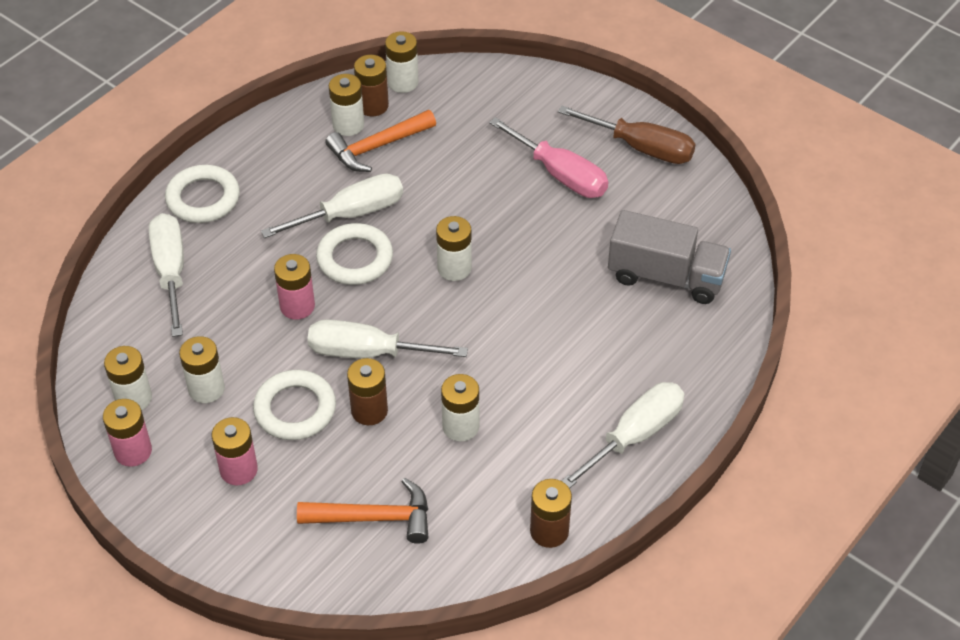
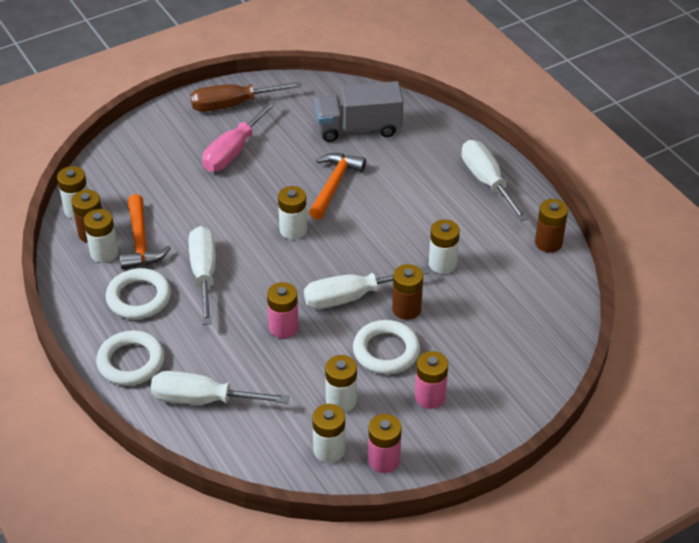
camera: 70 degrees left, 5 degrees down
orange hammer [297,478,428,544] -> orange hammer moved to [309,153,366,220]
white screwdriver [307,319,468,358] -> white screwdriver turned 45 degrees clockwise [304,267,430,309]
white ring [316,223,393,285] -> white ring moved to [106,268,171,319]
pink screwdriver [489,117,608,198] -> pink screwdriver turned 150 degrees clockwise [202,100,277,172]
brown screwdriver [558,106,696,164] -> brown screwdriver turned 150 degrees counterclockwise [190,82,302,112]
grey truck [608,210,731,304] -> grey truck turned 135 degrees counterclockwise [315,81,403,142]

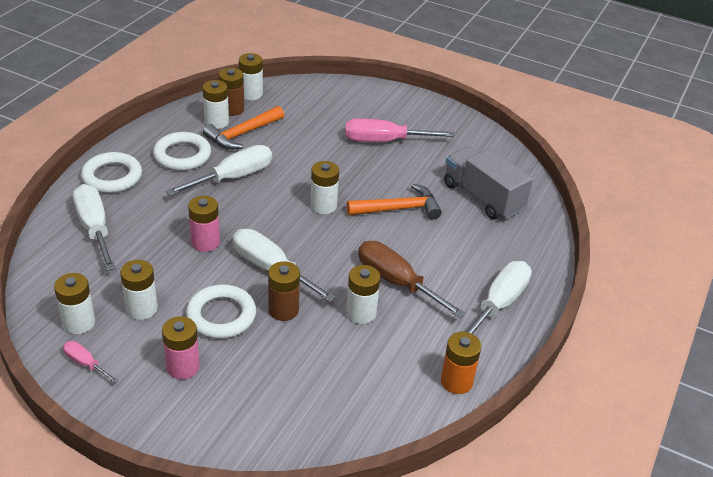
camera: 55 degrees right, 5 degrees down
brown screwdriver [190,82,302,112] -> brown screwdriver moved to [358,241,466,318]
pink battery [368,414,402,473] -> pink screwdriver [63,341,119,383]
brown battery [535,199,568,253] -> orange battery [441,332,481,394]

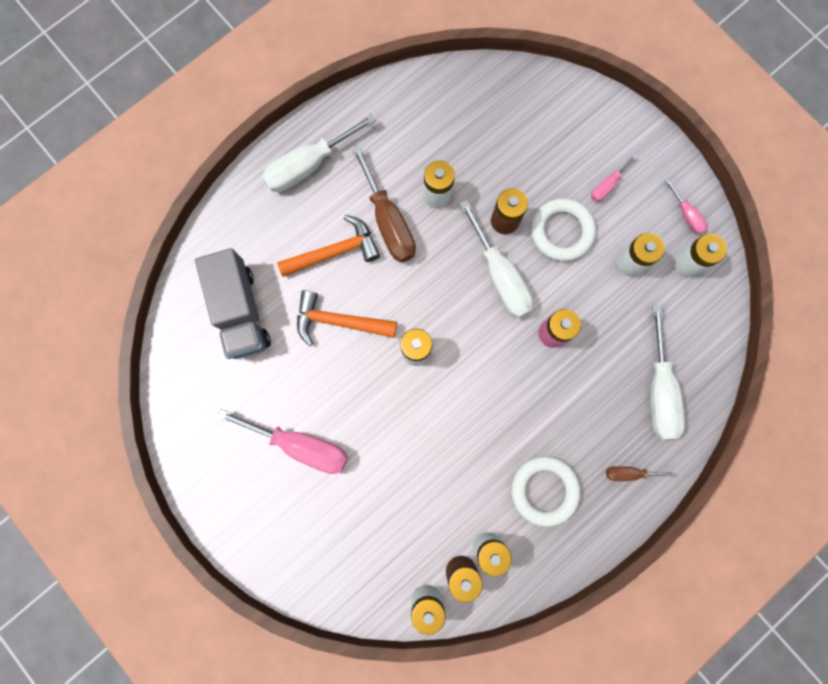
camera: 155 degrees left, 40 degrees up
white ring [81,152,142,193] -> brown screwdriver [606,466,676,481]
pink battery [162,316,200,379] -> pink screwdriver [591,154,638,202]
white screwdriver [166,145,272,196] -> none
orange hammer [203,106,284,150] -> orange hammer moved to [277,215,380,277]
orange battery [441,332,481,394] -> none

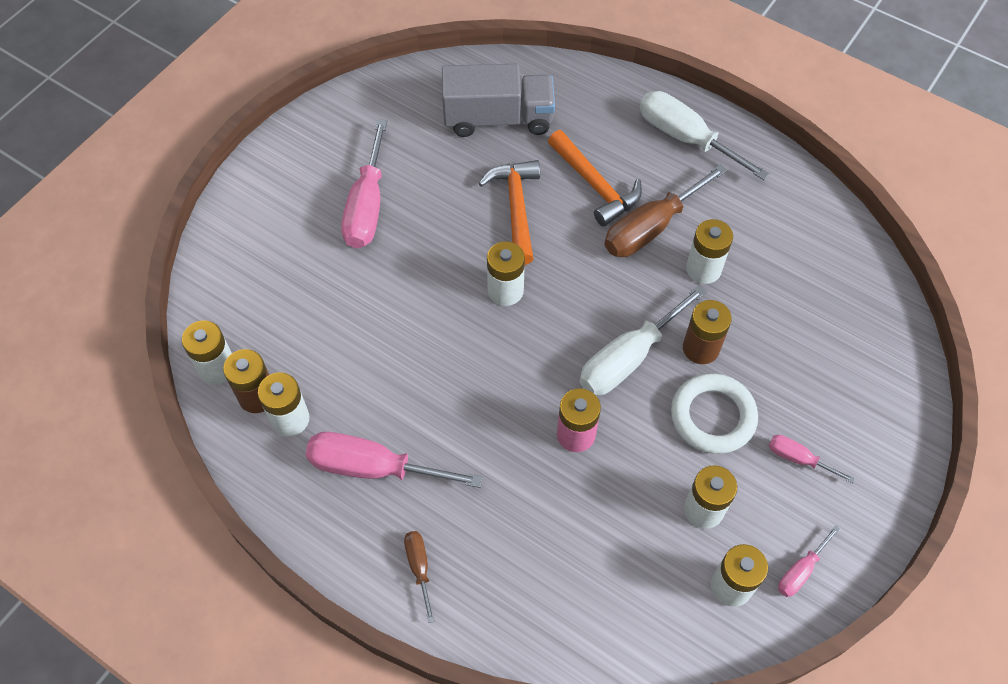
camera: 75 degrees right, 20 degrees down
grey truck [195,248,271,359] -> grey truck turned 150 degrees counterclockwise [442,64,555,137]
white ring [511,456,581,527] -> pink screwdriver [306,432,483,488]
white screwdriver [650,305,685,439] -> none

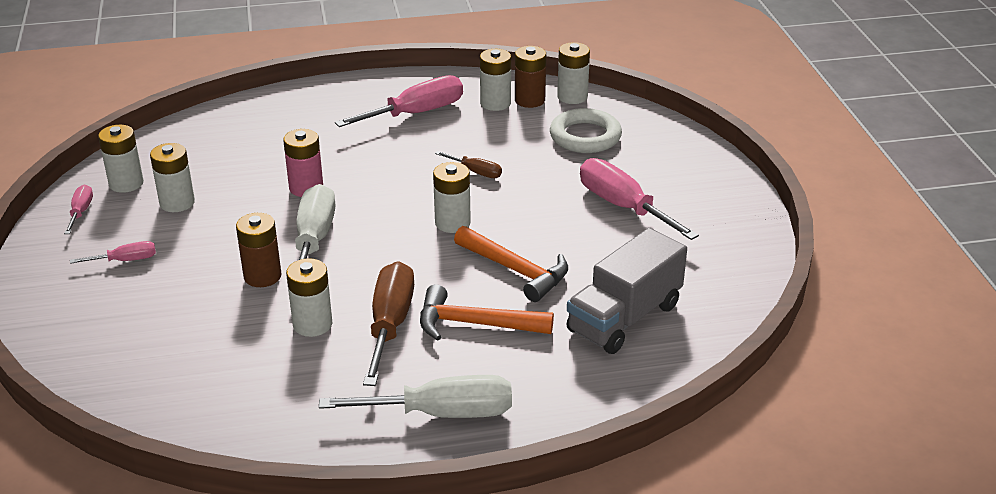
camera: 135 degrees right, 25 degrees down
brown screwdriver [404,531,435,623] -> brown screwdriver moved to [435,151,502,178]
white ring [671,373,758,454] -> white ring moved to [550,108,622,153]

